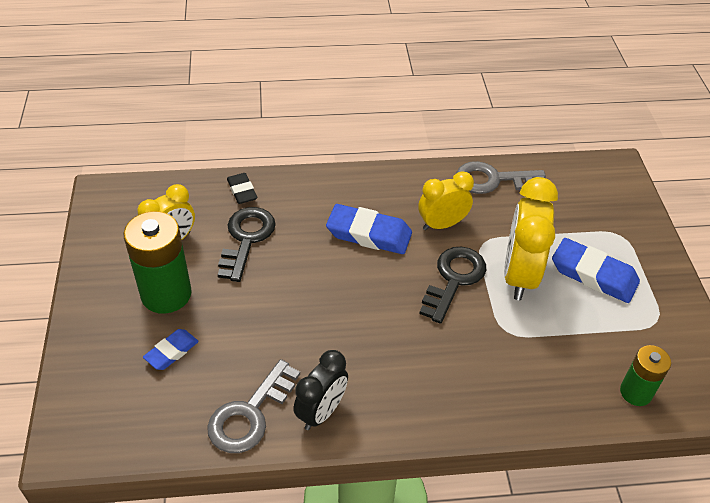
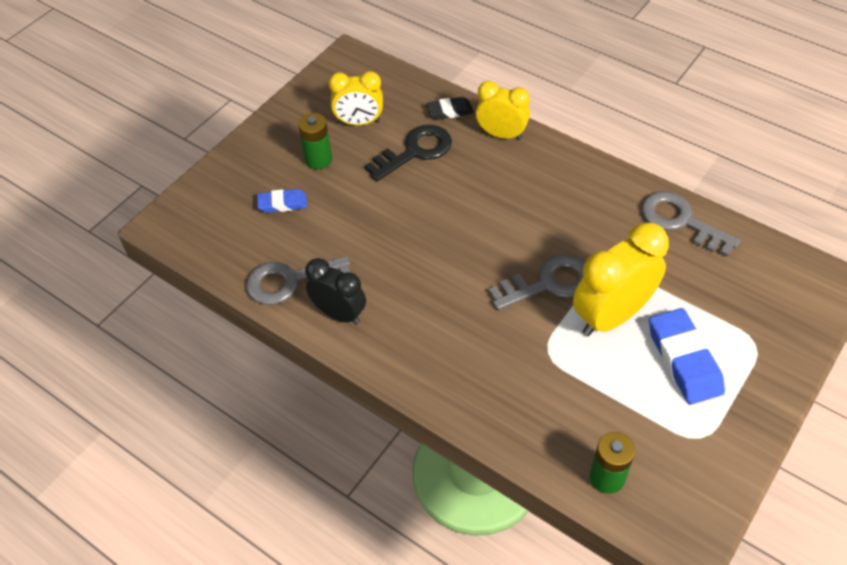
camera: 45 degrees right, 5 degrees up
green battery [123,211,192,314] -> green battery [298,113,332,169], size x0.59
black eraser [227,173,257,204] -> black eraser turned 60 degrees clockwise [426,97,474,120]
black clock [293,350,348,430] -> black clock turned 135 degrees counterclockwise [305,258,366,324]
blue eraser [326,204,412,254] -> none
yellow clock [418,171,474,230] -> yellow clock moved to [476,81,530,140]
black key [420,247,486,324] -> grey key [488,254,585,310]

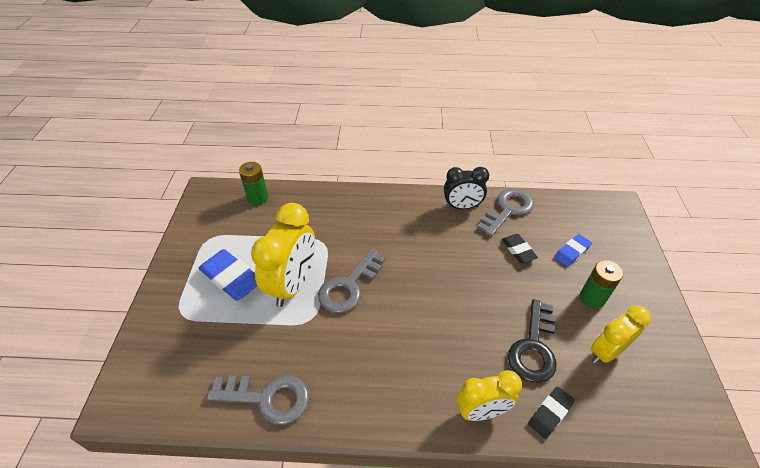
camera: 145 degrees right, 5 degrees down
none -> black eraser [502,234,538,263]

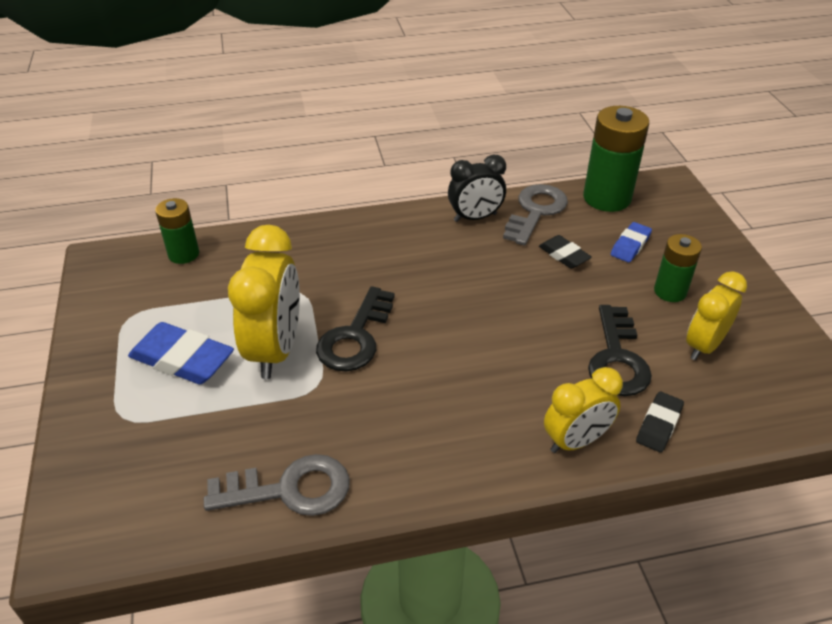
camera: 15 degrees left, 5 degrees down
grey key [318,249,386,313] -> black key [316,286,395,371]
none -> green battery [583,106,649,212]

